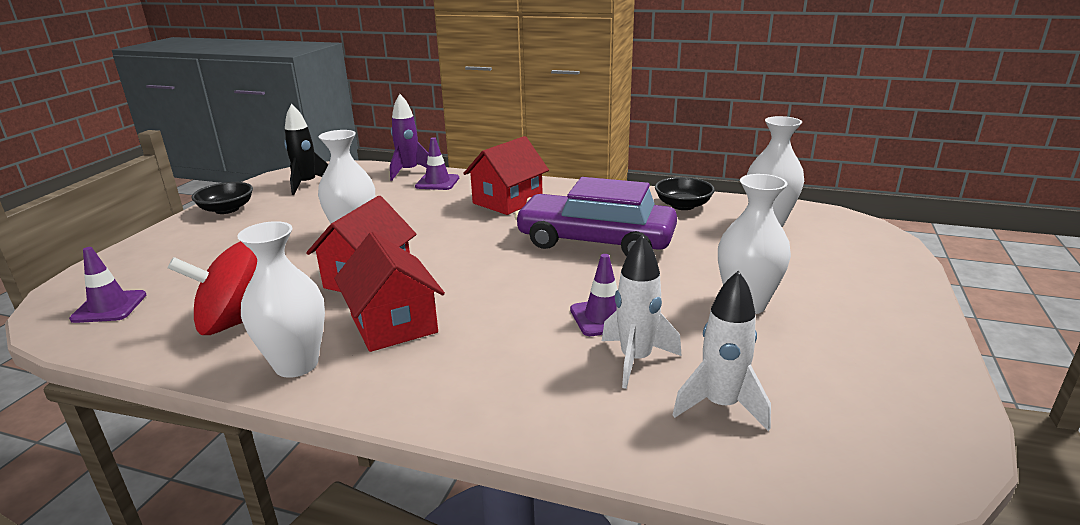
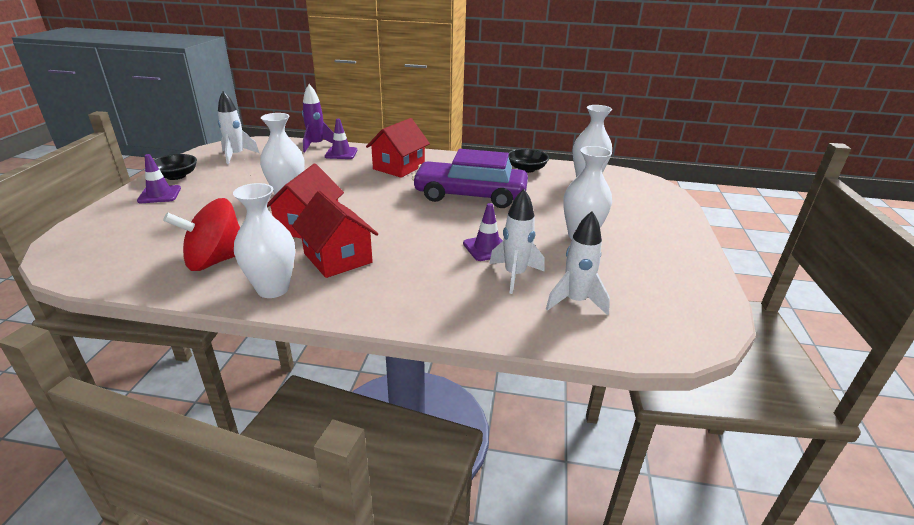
camera: 10 degrees left, 5 degrees up
purple traffic cone [69,247,146,323] -> purple traffic cone moved to [137,154,181,203]
black rocket [284,104,328,195] -> white rocket [218,91,259,164]

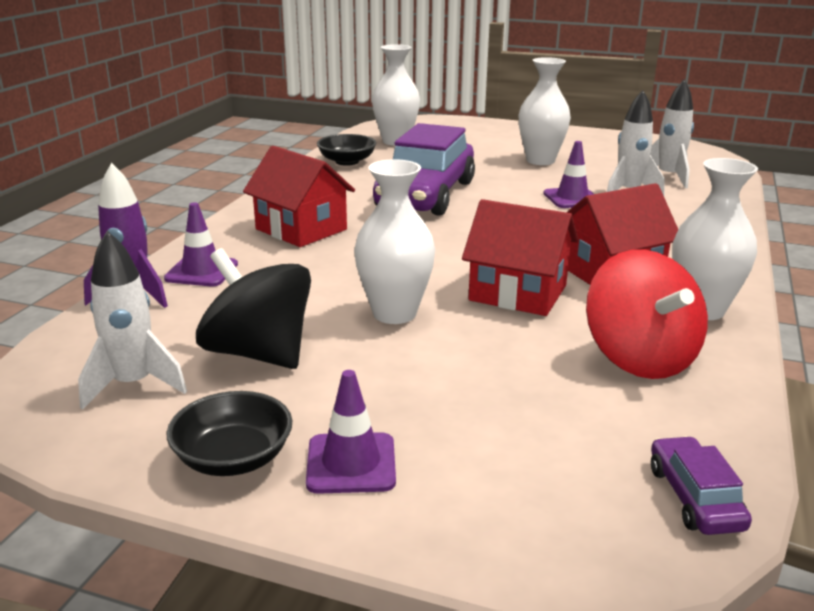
camera: 80 degrees left, 5 degrees down
none -> black spinning top [196,248,311,369]
none -> purple car [651,436,752,535]

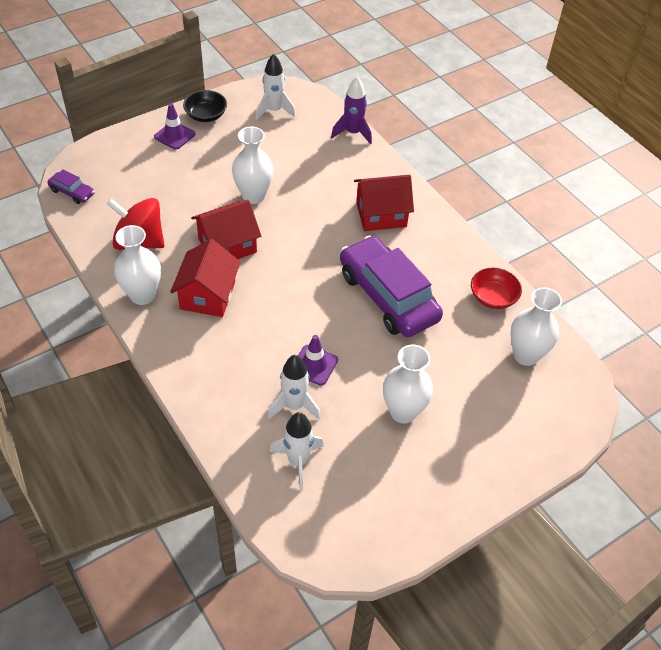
camera: 125 degrees right, 25 degrees up
purple traffic cone [164,202,238,286] -> none
black spinning top [196,248,311,369] -> none
black bowl [317,134,376,166] -> red bowl [471,268,522,309]

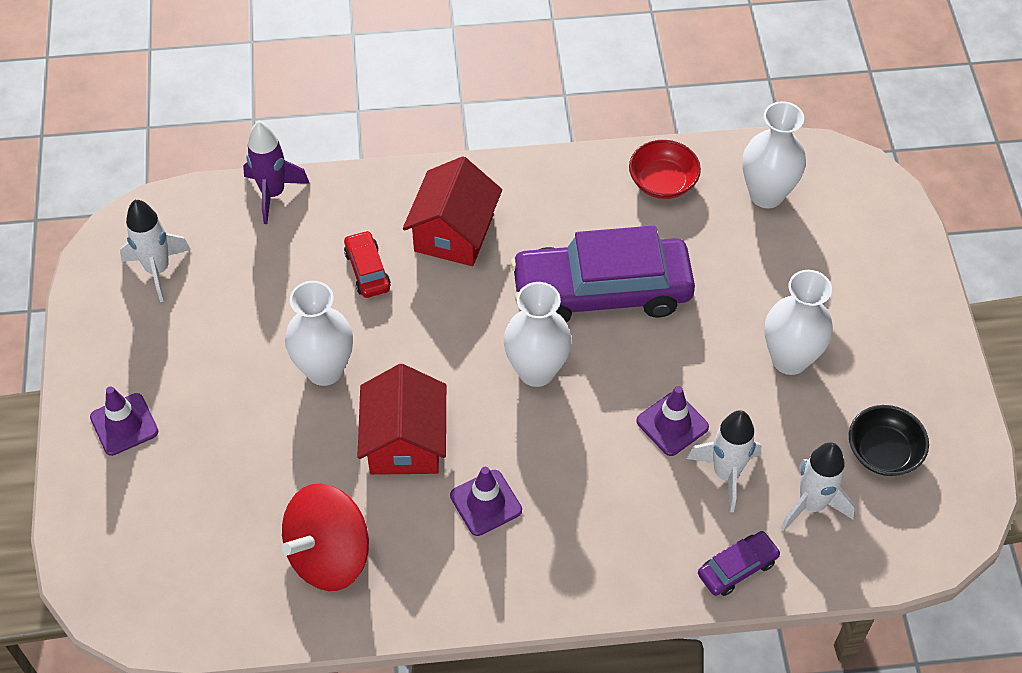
camera: 60 degrees left, 5 degrees up
purple car [47,169,94,204] -> purple car moved to [698,531,781,596]
white vase [114,225,161,305] -> white vase moved to [504,282,572,387]
red house [170,239,241,317] -> purple traffic cone [450,467,522,536]
black bowl [183,90,227,122] -> black bowl moved to [849,405,929,476]
none -> red car [344,230,391,298]

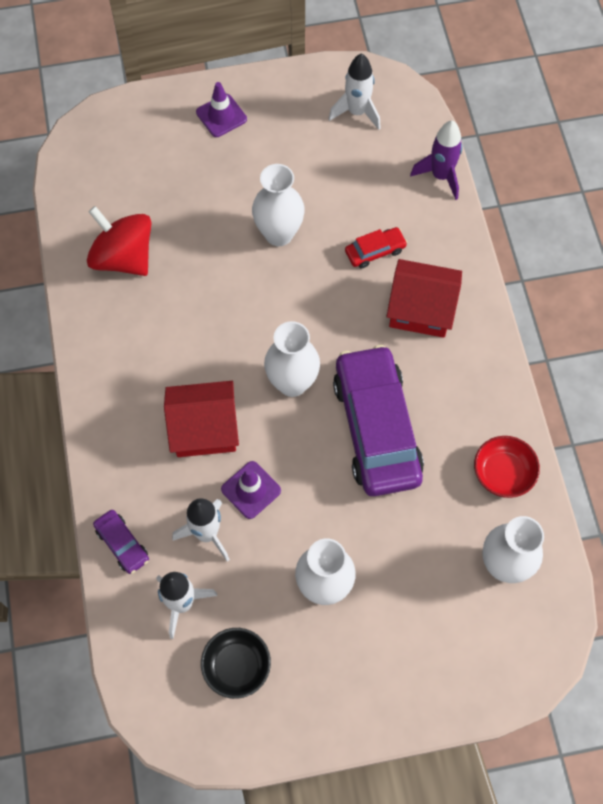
camera: 85 degrees right, 10 degrees up
red house [357,364,446,475] -> red house moved to [164,381,239,457]
purple traffic cone [450,467,522,536] -> none

